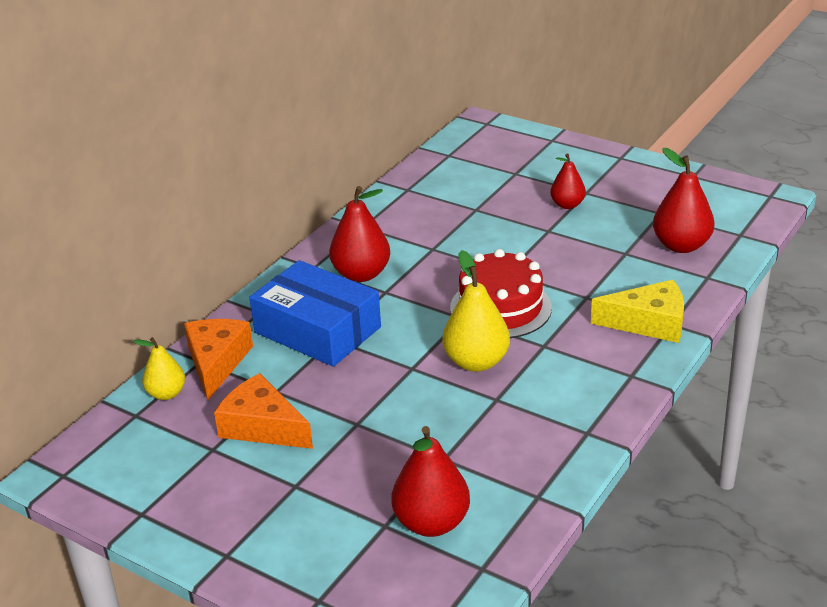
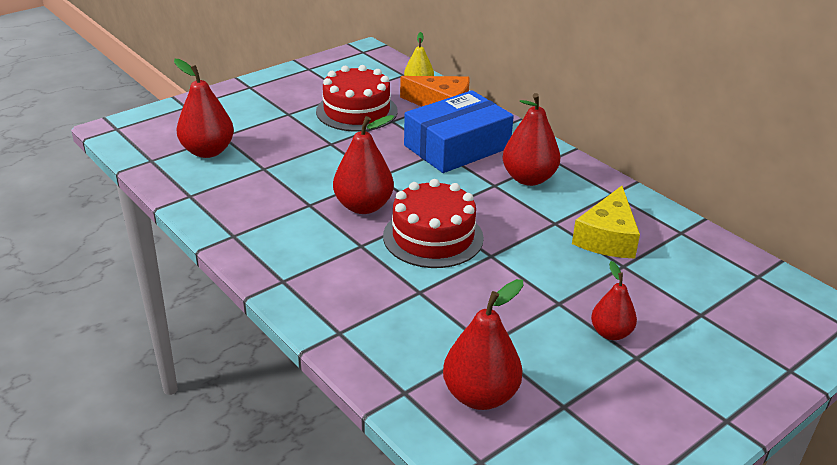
camera: 105 degrees right, 0 degrees up
orange cheese [214,373,313,449] -> red cake [316,65,398,132]
yellow pear [443,250,510,372] -> red pear [333,115,394,214]
yellow cheese [591,280,684,343] -> yellow cheese moved to [572,186,640,258]

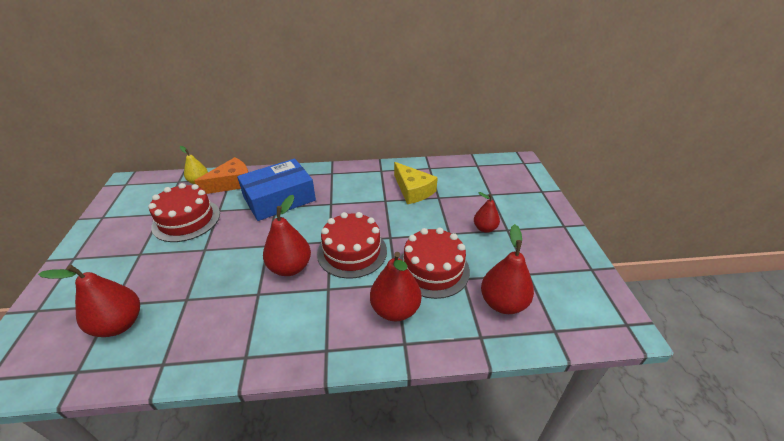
camera: 55 degrees left, 5 degrees up
blue box [404,90,514,173] -> blue box turned 60 degrees clockwise [237,159,316,221]
red pear [503,93,560,186] -> red pear moved to [370,252,421,321]
none -> red cake [399,228,470,299]

